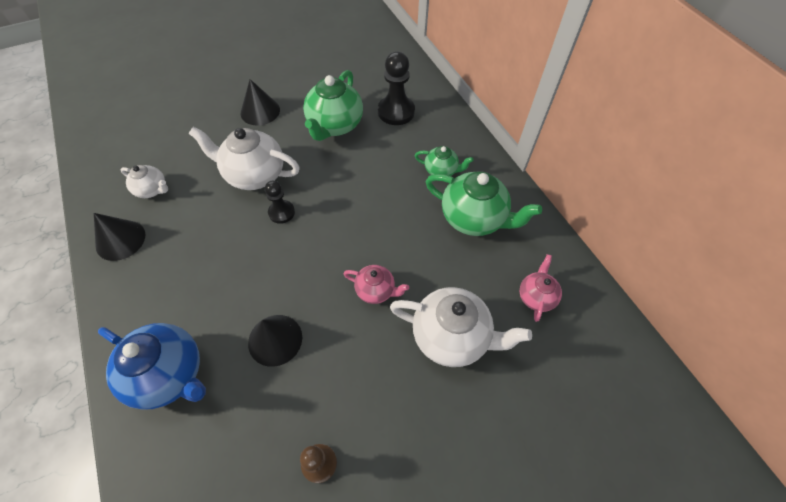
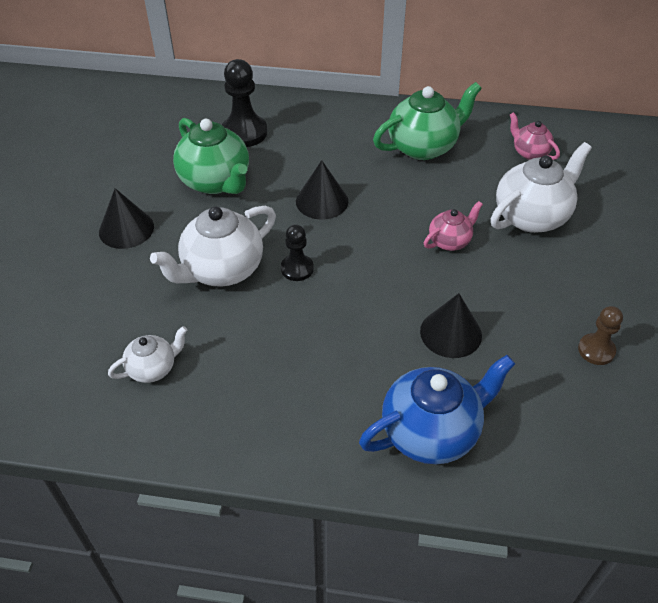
camera: 55 degrees left, 10 degrees down
black cone [94,213,145,261] -> black cone moved to [296,160,348,220]
green teapot [415,146,474,176] -> none

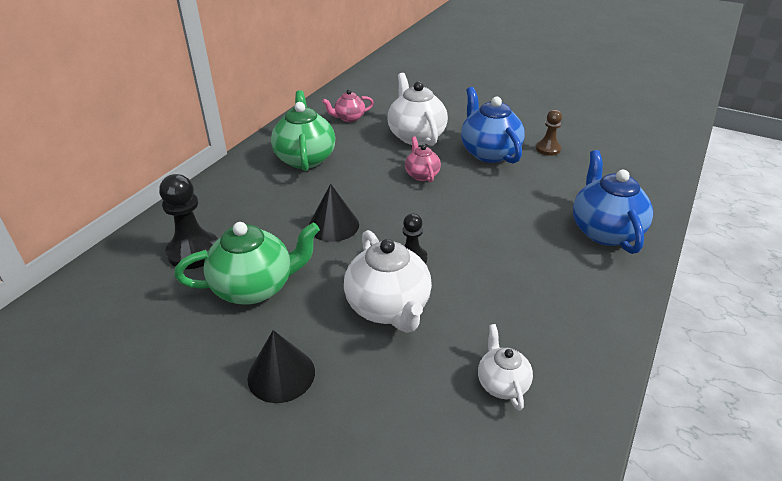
camera: 70 degrees left, 10 degrees down
black cone [420,293,482,358] -> none
none -> blue teapot [461,87,525,164]

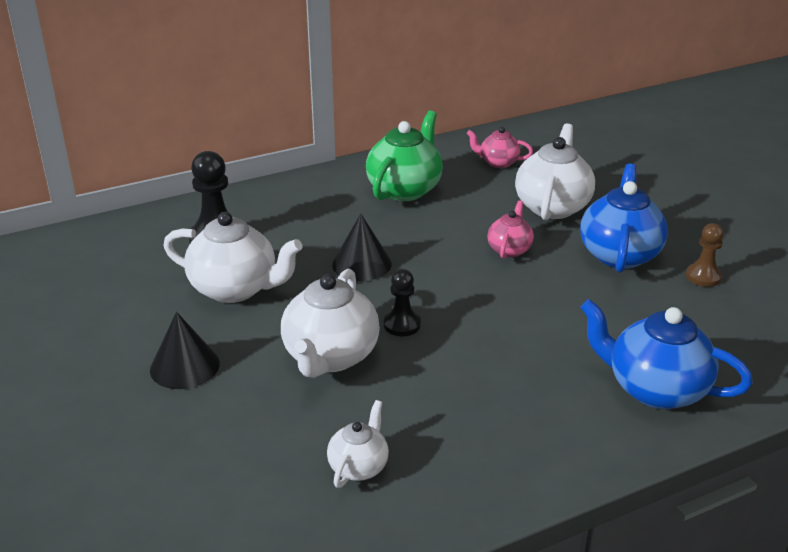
camera: 35 degrees right, 5 degrees down
green teapot [174,222,320,305] -> white teapot [163,212,302,303]
blue teapot [573,150,653,254] -> blue teapot turned 90 degrees counterclockwise [580,299,753,409]

